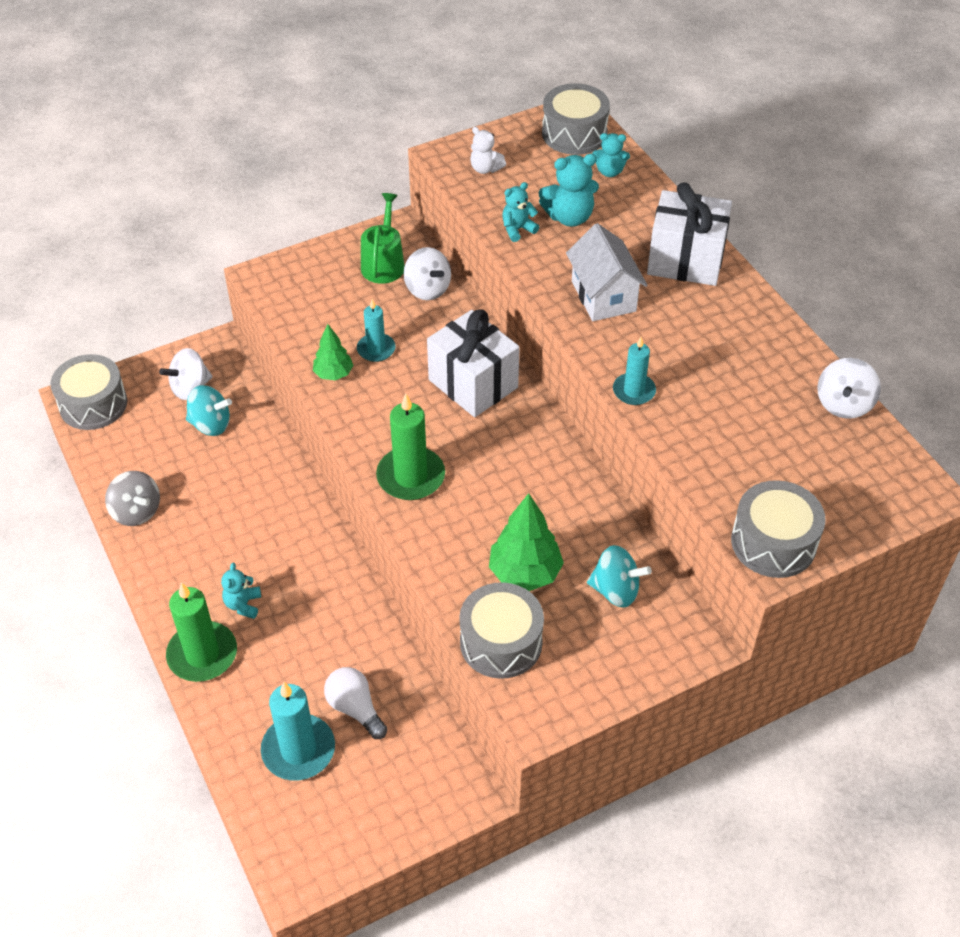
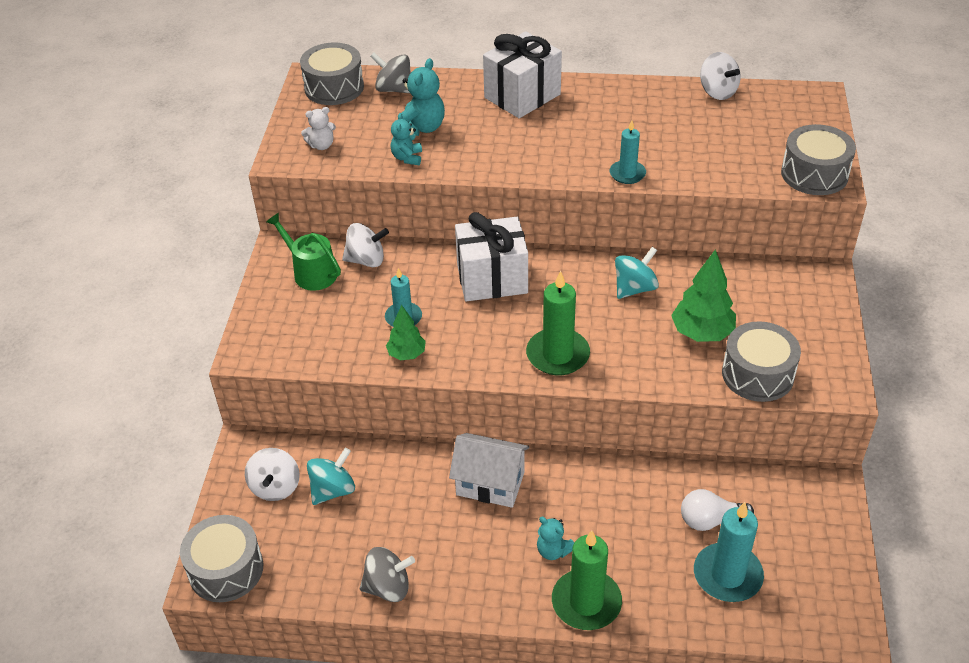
camera: 55 degrees left, 5 degrees down
white house [566,223,648,321] -> white house moved to [449,433,529,508]
turquoise spinning top [587,545,652,608] -> turquoise spinning top moved to [615,247,659,299]
turquoise teddy bear [592,133,630,177] -> grey spinning top [370,52,411,93]

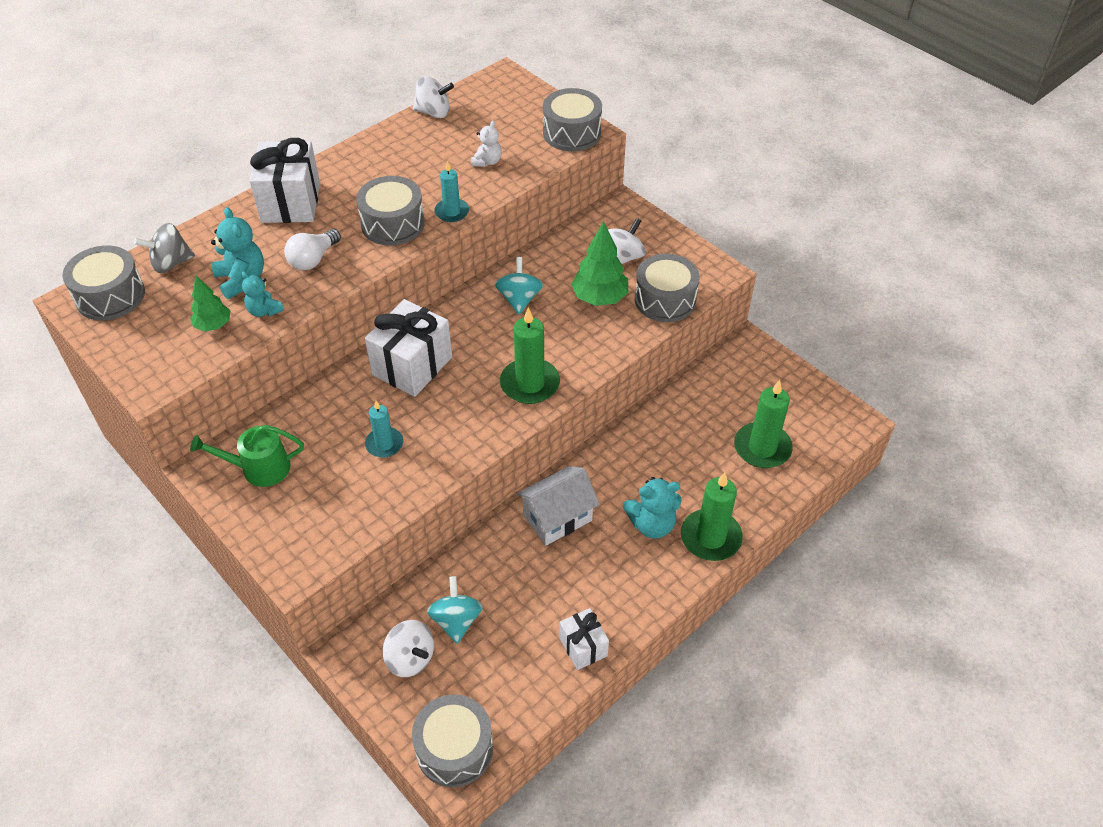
camera: 50 degrees left, 5 degrees up
white teddy bear [301,107,336,150] -> white teddy bear moved to [471,121,502,167]
white spinning top [342,223,389,267] -> white spinning top moved to [608,218,646,264]
grey spinning top [360,547,415,602] -> white gift [559,608,609,670]
green tree [386,305,426,360] -> green tree moved to [190,276,231,331]
turquoise teddy bear [537,517,574,560] -> turquoise teddy bear [623,477,681,539], size x1.59
white light bulb [681,489,754,531] -> white light bulb moved to [284,229,341,270]
turquoise candle [694,502,764,602] -> green candle [734,380,793,468]
none -> grey drum [356,176,425,246]

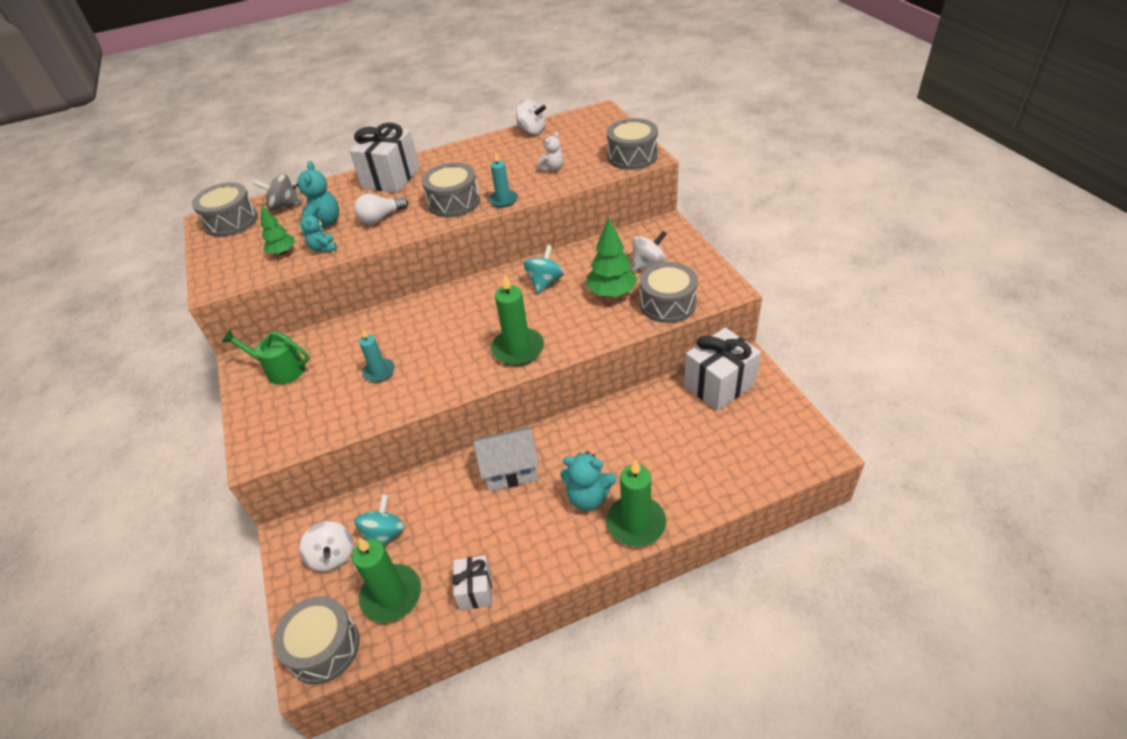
camera: 25 degrees right, 5 degrees down
white gift [365,299,452,397] -> white gift moved to [684,327,761,411]
green candle [734,380,793,468] -> green candle moved to [352,537,421,623]

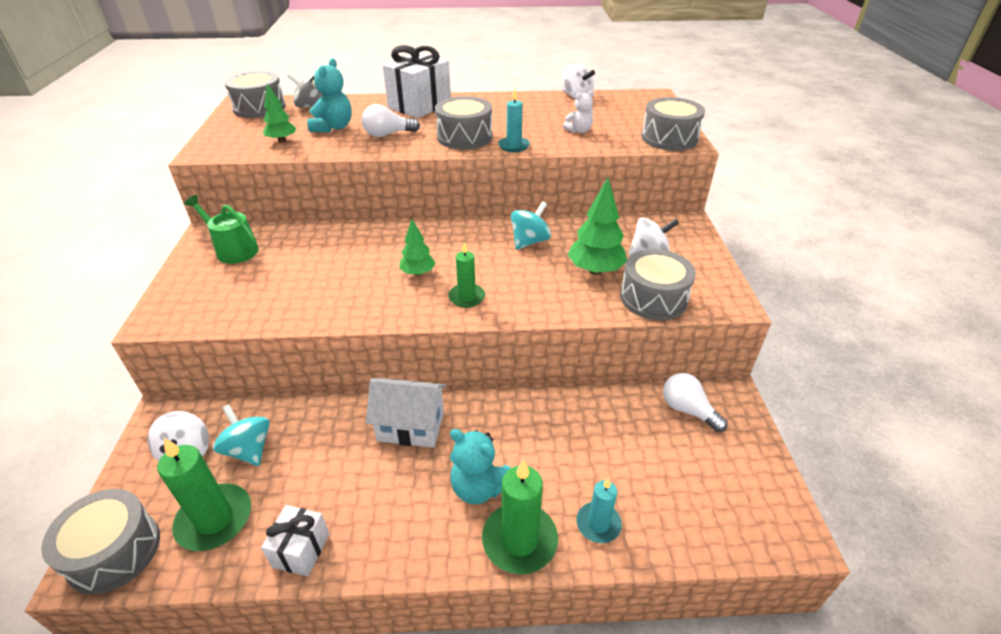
camera: 15 degrees right, 5 degrees down
turquoise teddy bear [301,211,337,253] -> none
turquoise spinning top [354,494,405,546] -> turquoise spinning top turned 75 degrees counterclockwise [213,404,270,466]
turquoise candle [359,329,395,383] -> turquoise candle moved to [576,478,622,543]
green candle [491,274,544,366] -> green candle [448,242,485,308], size x0.61
white gift [684,327,761,411] -> white light bulb [663,373,727,432]
none -> green tree [399,219,436,276]

